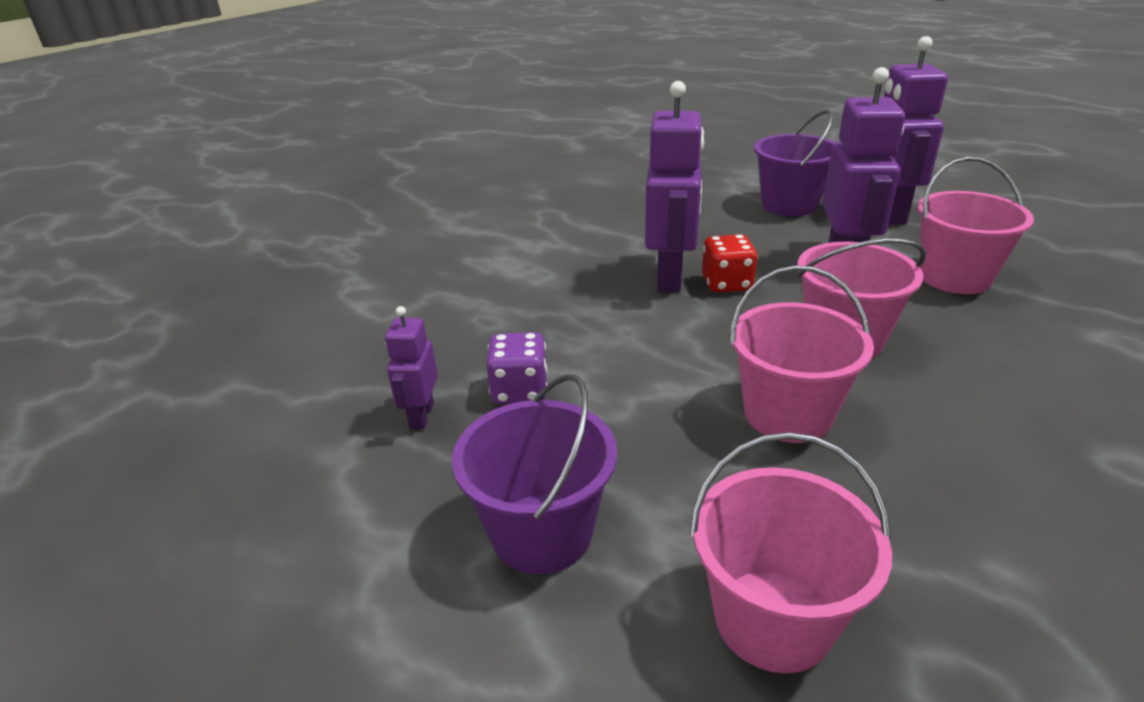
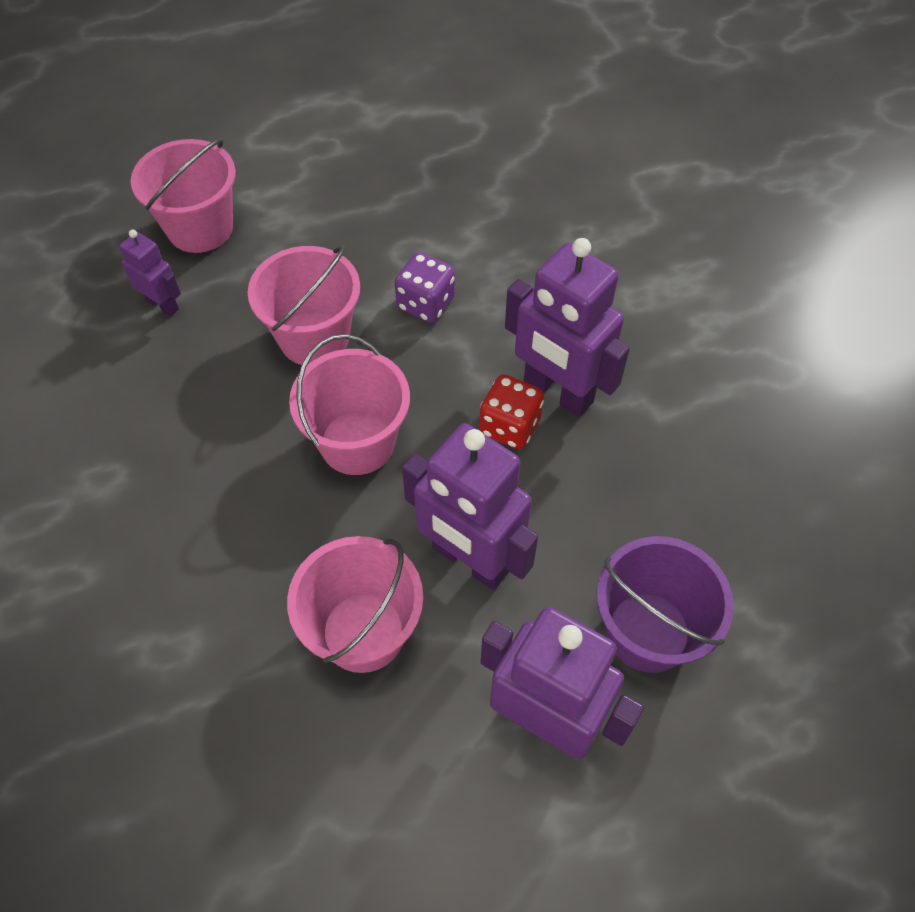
camera: 120 degrees right, 25 degrees up
purple robot [385,306,438,429] -> purple robot moved to [119,229,181,317]
purple bucket [452,374,617,574] -> none
purple dice [486,332,548,404] -> purple dice moved to [395,252,455,323]

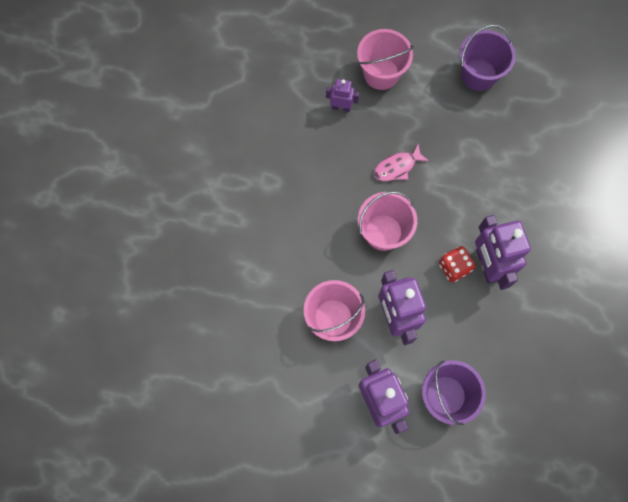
camera: 35 degrees right, 15 degrees up
purple robot [119,229,181,317] -> purple robot turned 60 degrees counterclockwise [326,79,359,112]
pink bucket [248,245,360,365] -> pink fish [374,144,429,181]
purple dice [395,252,455,323] -> none
none -> purple bucket [459,25,516,91]

